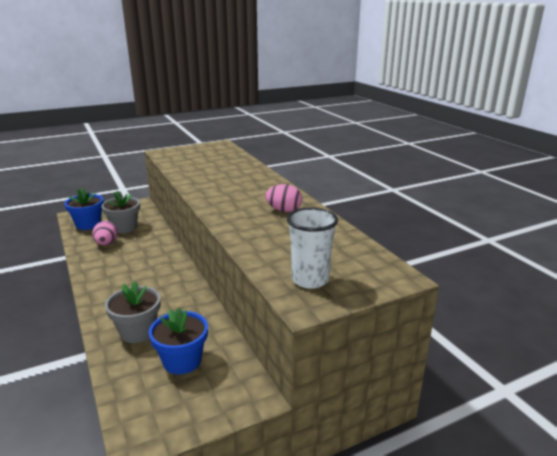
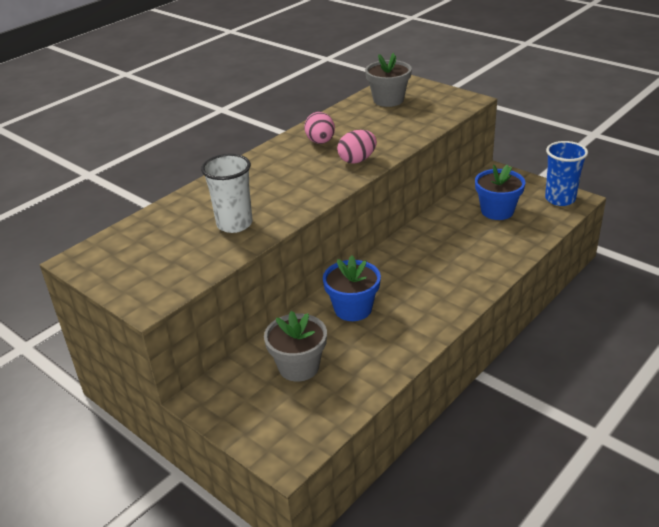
camera: 110 degrees left, 10 degrees up
blue flower pot [64,188,103,230] -> blue flower pot moved to [323,256,381,321]
pink egg [92,221,118,245] -> pink egg moved to [337,130,377,164]
grey flower pot [105,281,161,343] -> grey flower pot moved to [365,53,412,107]
white cup [287,207,338,289] -> white cup moved to [201,154,253,233]
none -> blue cup [545,141,588,206]

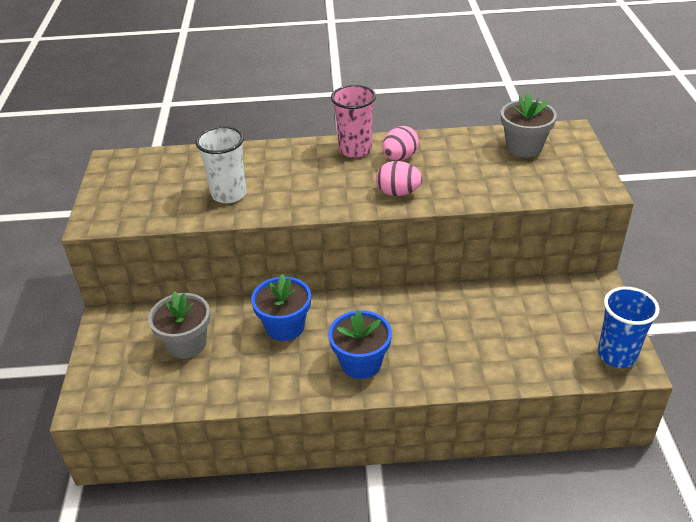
camera: 45 degrees right, 5 degrees up
blue flower pot [475,165,525,220] -> blue flower pot moved to [328,310,392,379]
none -> pink cup [331,85,376,158]

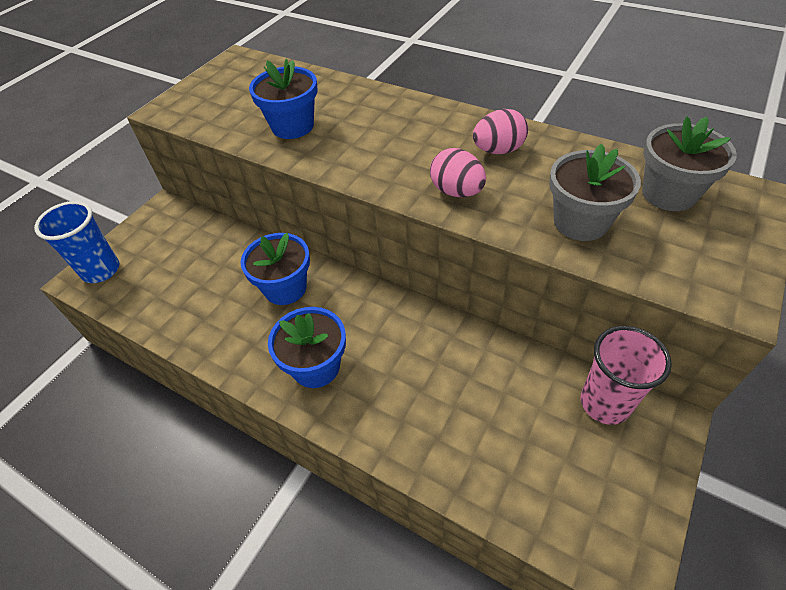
camera: 35 degrees right, 10 degrees up
grey flower pot [148,291,210,359] -> grey flower pot moved to [549,143,641,241]
white cup [195,126,247,203] -> blue flower pot [249,59,317,139]
pink cup [331,85,376,158] -> pink cup moved to [581,326,672,425]
blue cup [598,287,659,368] -> blue cup moved to [34,201,119,283]

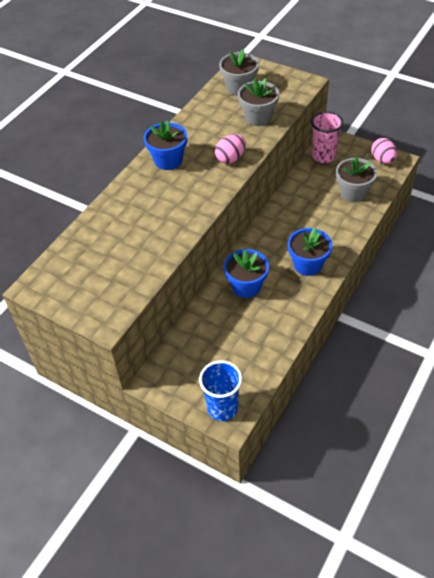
camera: 90 degrees left, 0 degrees up
blue flower pot [249,59,317,139] -> blue flower pot moved to [144,121,187,170]
pink egg [473,109,528,154] -> pink egg moved to [371,138,397,164]
none -> grey flower pot [336,157,377,202]

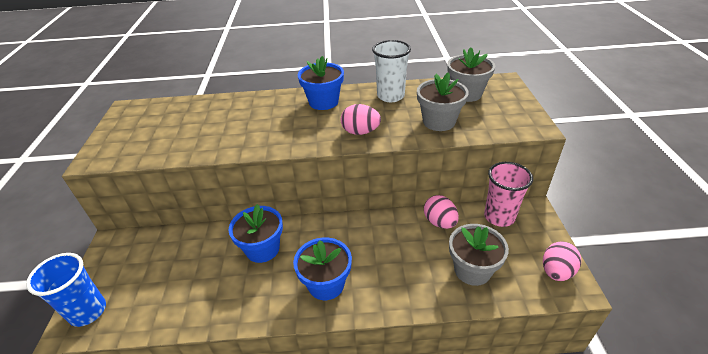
camera: 55 degrees right, 10 degrees down
none -> white cup [372,40,411,102]
none -> pink egg [424,195,459,229]

